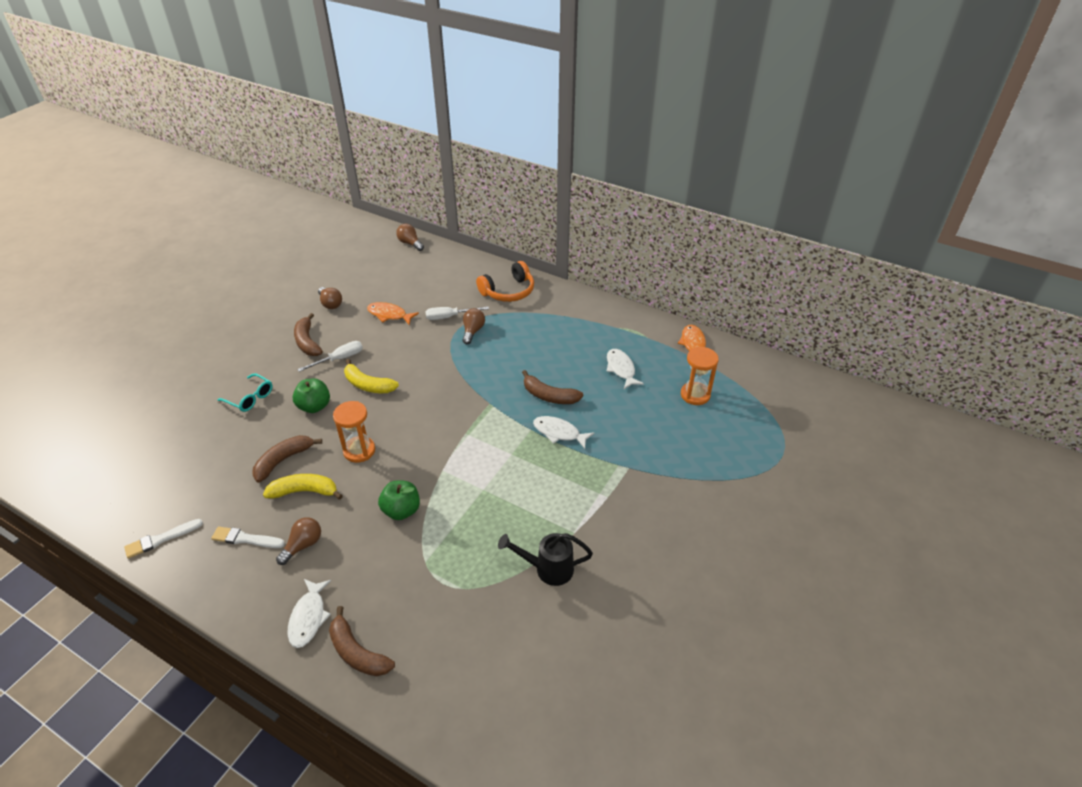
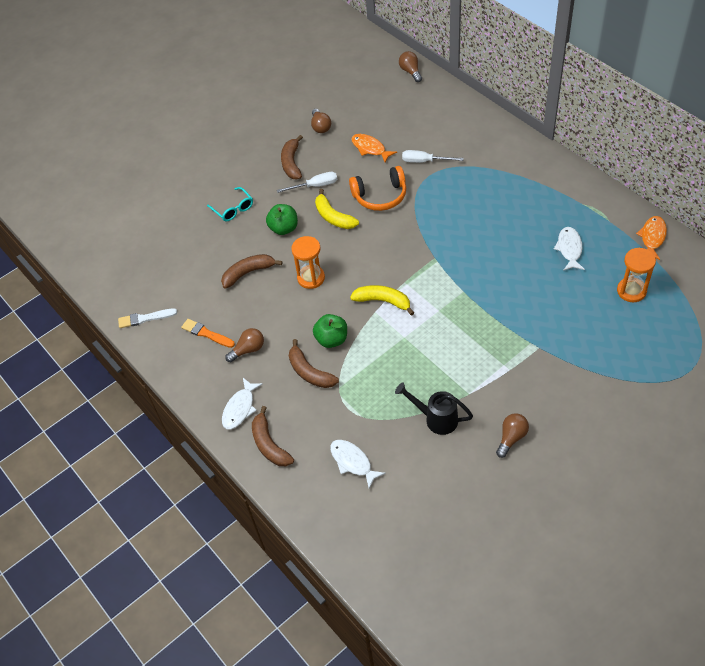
camera: 25 degrees right, 10 degrees up
white brush [211,527,285,548] -> orange brush [181,319,235,348]
yellow banana [263,474,343,500] -> yellow banana moved to [350,285,414,316]
brown light bulb [462,308,485,344] -> brown light bulb moved to [496,413,529,458]
orange headphones [476,261,534,302] -> orange headphones moved to [349,166,406,211]
brown banana [522,370,583,404] -> brown banana moved to [289,339,339,388]
white fish [533,416,594,449] -> white fish moved to [330,440,386,488]

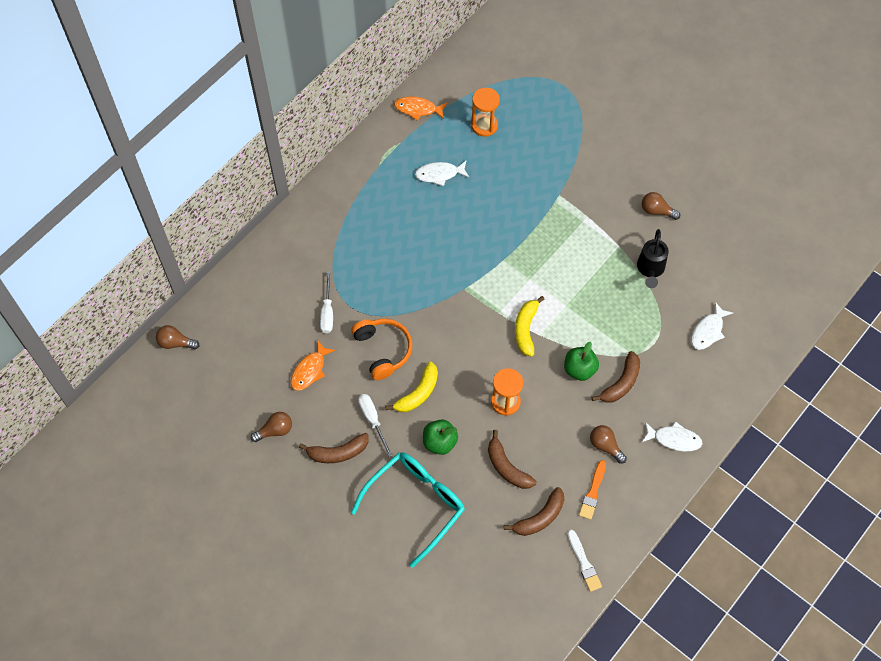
camera: 105 degrees left, 10 degrees up
turquoise glasses [207,187,253,221] -> turquoise glasses [351,452,465,568], size x2.01
brown banana [252,406,294,466] -> brown banana moved to [504,487,564,536]
brown light bulb [399,51,422,82] -> brown light bulb turned 45 degrees clockwise [156,325,199,350]

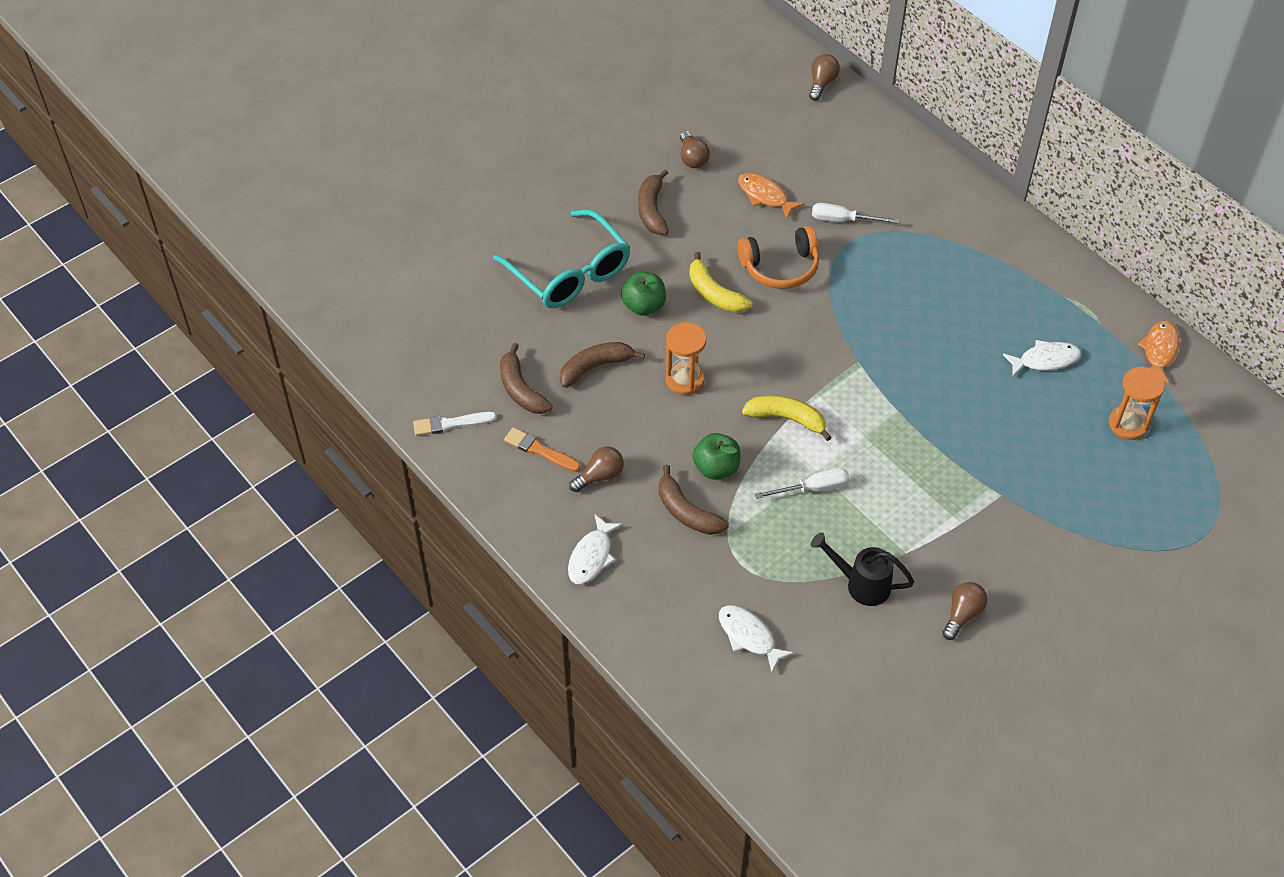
camera: 100 degrees right, 10 degrees down
white screwdriver [358,394,392,457] -> white screwdriver moved to [755,468,850,499]
white fish [415,160,470,186] -> white fish turned 75 degrees clockwise [1003,340,1081,377]

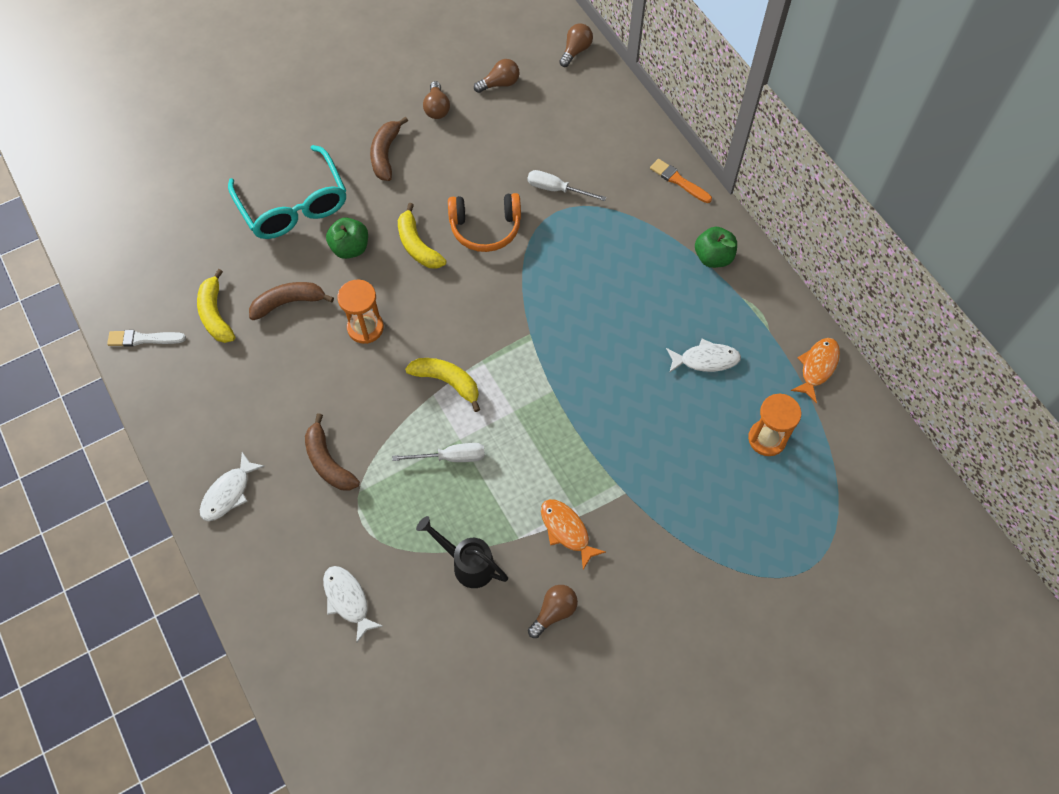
camera: 10 degrees right, 10 degrees up
brown banana [500,343,553,414] -> yellow banana [197,269,235,343]
orange brush [504,428,581,472] -> orange brush moved to [650,159,712,203]
brown light bulb [569,447,624,492] -> brown light bulb moved to [474,59,520,93]
green apple [693,433,740,480] -> green apple moved to [695,227,737,268]
orange fish [738,173,804,219] -> orange fish moved to [541,499,606,570]

